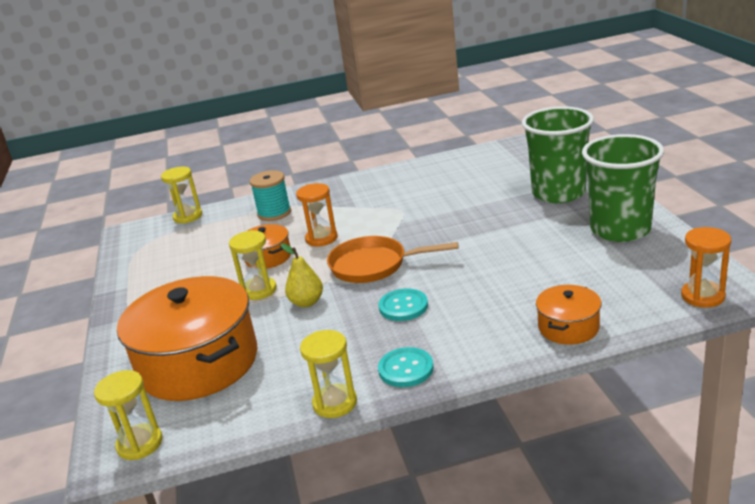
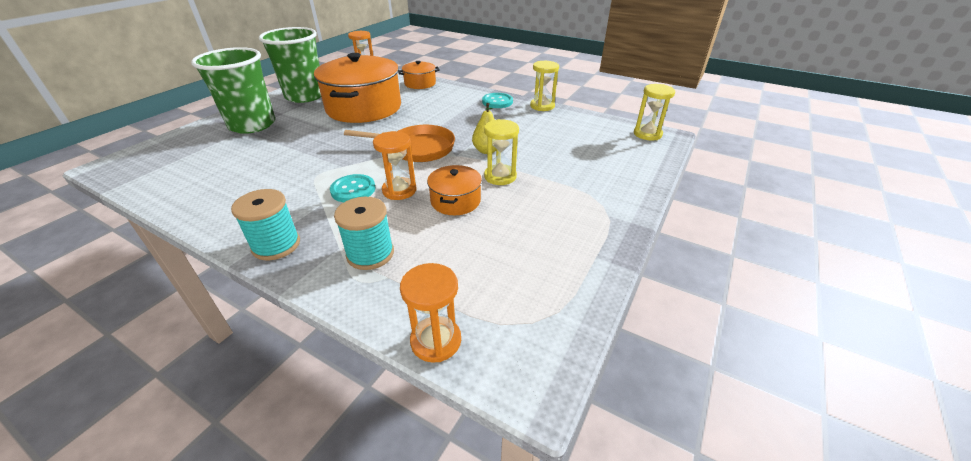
camera: 140 degrees left, 10 degrees up
orange pot [117,276,258,401] -> orange pot moved to [314,53,401,123]
yellow hourglass [161,167,202,224] -> orange hourglass [400,263,461,363]
orange pan [327,236,459,283] -> orange pan turned 45 degrees counterclockwise [344,125,455,162]
turquoise button [379,288,428,321] -> turquoise button moved to [330,174,376,202]
none -> turquoise spool [231,189,300,260]

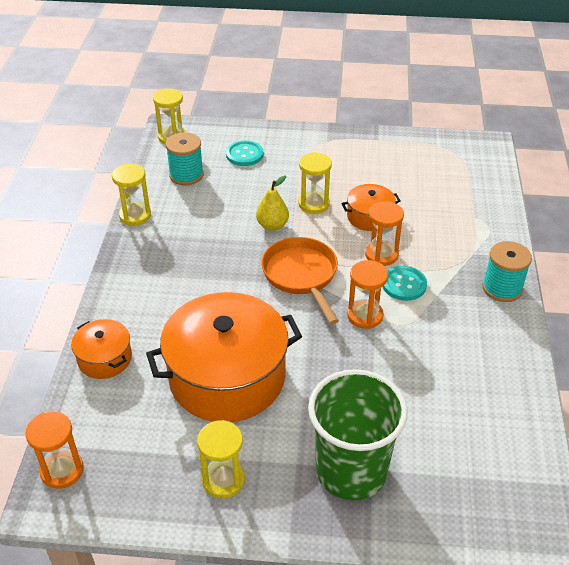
camera: 115 degrees left, 5 degrees up
green cup [259,27,321,103] -> yellow hourglass [197,420,245,498]
turquoise spool [334,197,394,270] -> turquoise spool moved to [166,132,204,185]
orange hourglass [400,263,461,363] -> orange hourglass moved to [347,260,388,329]
turquoise button [482,93,513,108] -> turquoise button moved to [226,140,264,166]

